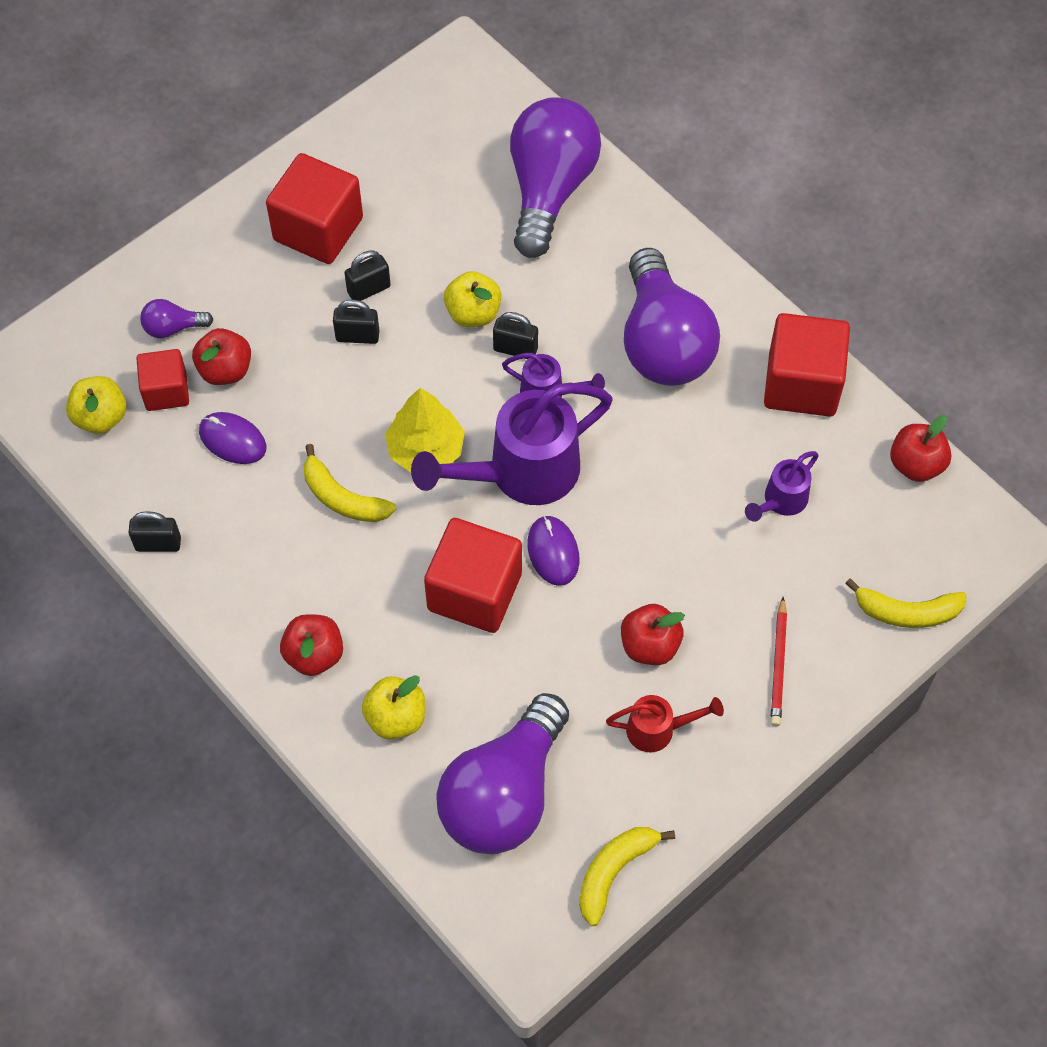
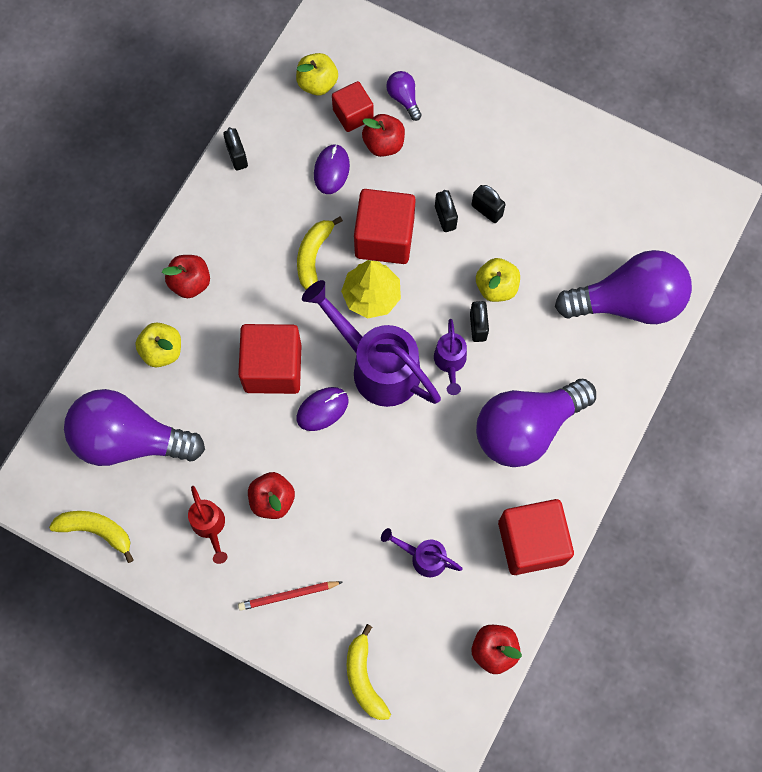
camera: 70 degrees right, 10 degrees up
red cube [266,153,363,264] -> red cube moved to [354,189,416,264]

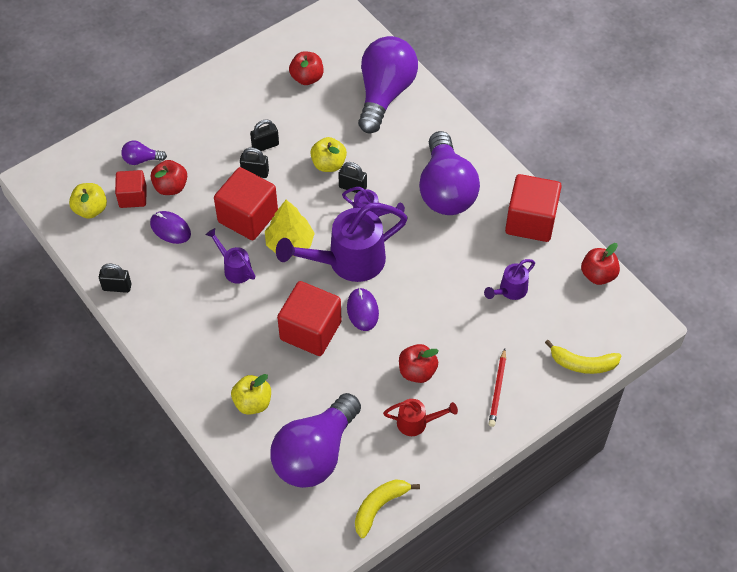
camera: 65 degrees left, 15 degrees down
red apple [162,255,210,298] -> red apple moved to [289,51,324,85]
yellow banana [297,216,343,290] -> purple watering can [206,228,255,284]

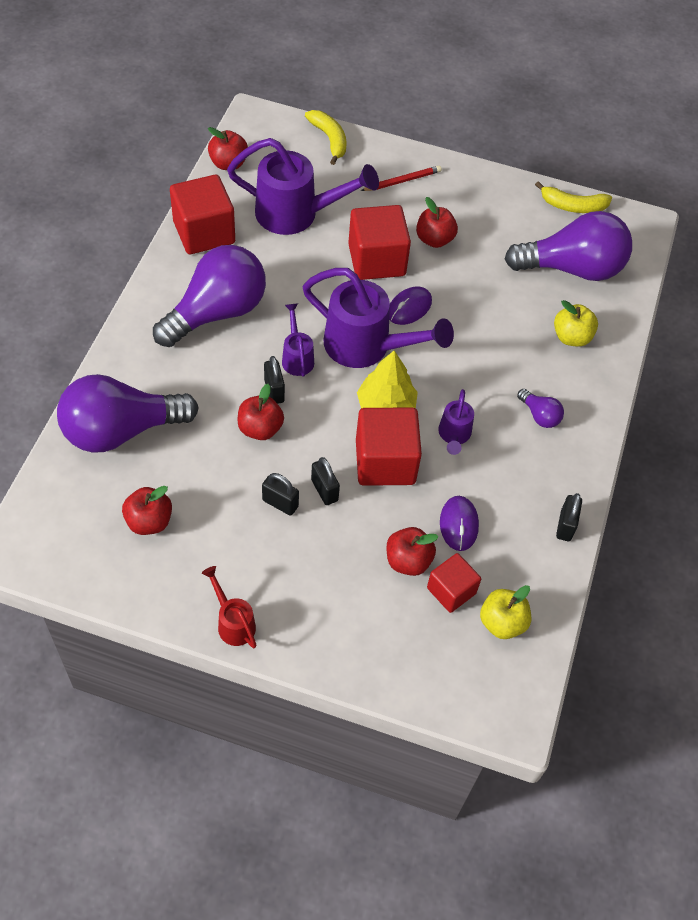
camera: 130 degrees left, 0 degrees up
black padlock [99,264,131,293] -> black padlock turned 45 degrees clockwise [556,493,582,541]
purple light bulb [121,141,167,165] -> purple light bulb moved to [517,389,564,428]
red cube [277,281,342,356] -> red cube moved to [348,205,411,280]
yellow apple [310,137,347,172] -> red apple [238,384,284,440]
red watering can [383,399,458,436] -> red watering can moved to [202,566,257,648]
purple watering can [484,259,535,300] -> purple watering can [227,138,379,235], size x2.03

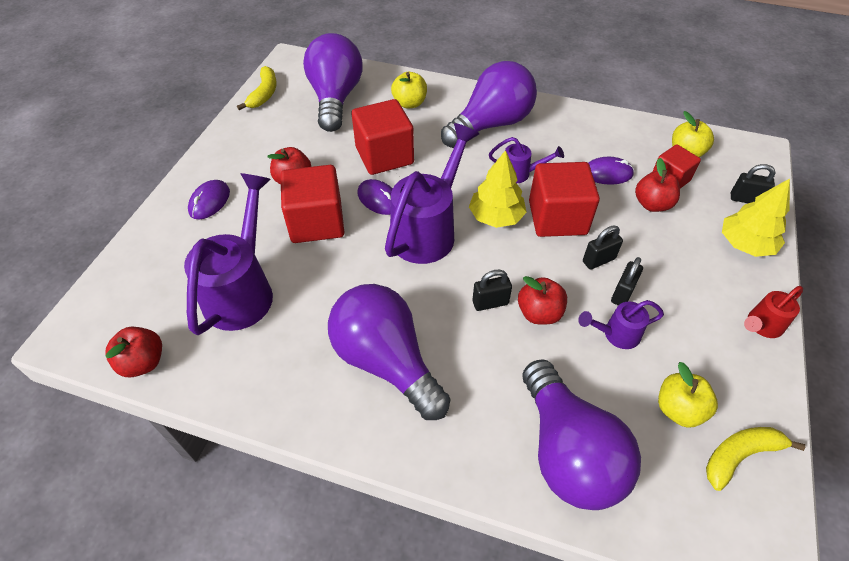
camera: 85 degrees left, 5 degrees down
red apple [122,486,172,535] -> yellow apple [658,362,718,428]
red cube [170,175,235,254] -> red cube moved to [351,99,414,175]
purple watering can [282,303,314,376] -> purple watering can moved to [578,300,664,349]
yellow banana [305,110,347,165] -> yellow banana moved to [706,427,805,491]
red pencil [361,166,442,191] -> purple mouse [188,180,230,219]
purple light bulb [517,389,564,428] -> purple light bulb [441,61,537,148], size x2.39
black padlock [556,493,582,541] -> black padlock moved to [731,164,775,203]
none -> yellow tree [722,179,790,257]

